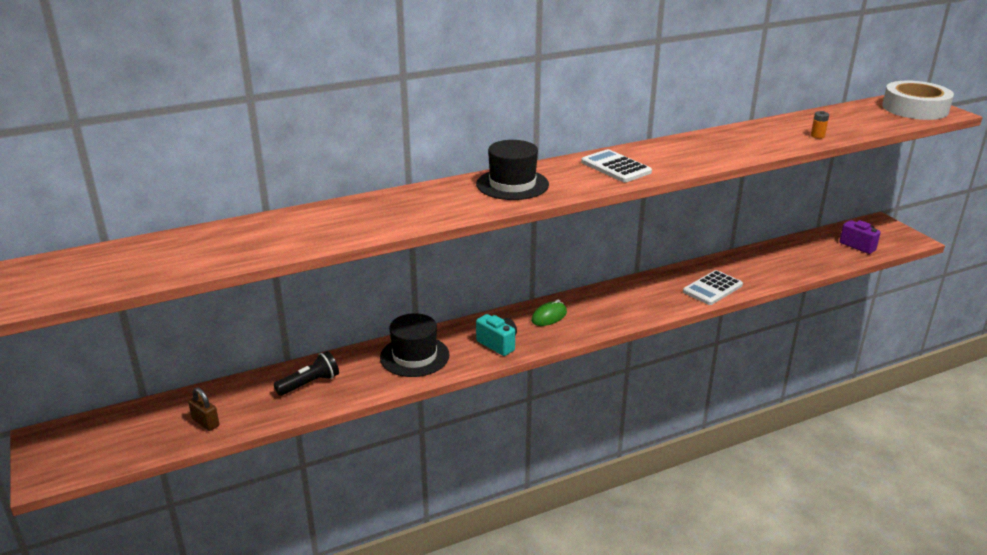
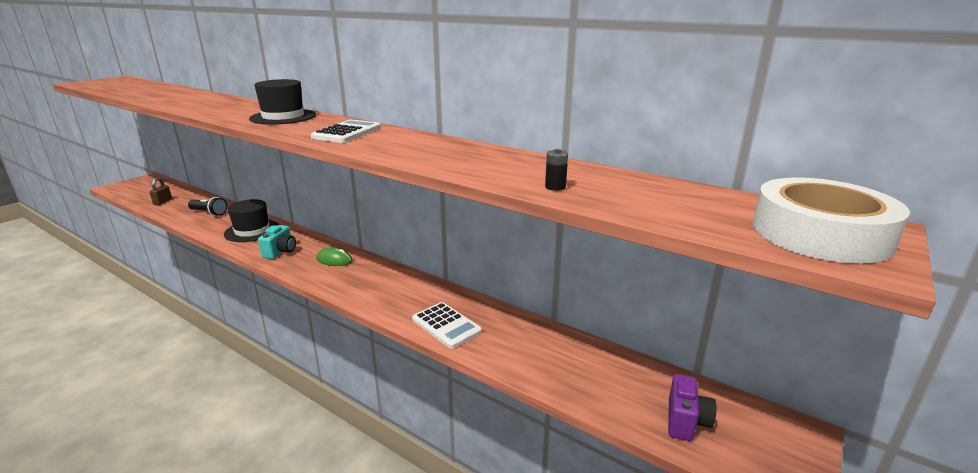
camera: 60 degrees right, 5 degrees down
white calculator [683,270,743,305] -> white calculator turned 150 degrees counterclockwise [412,302,482,349]
orange battery [811,111,829,139] -> black battery [545,149,568,191]

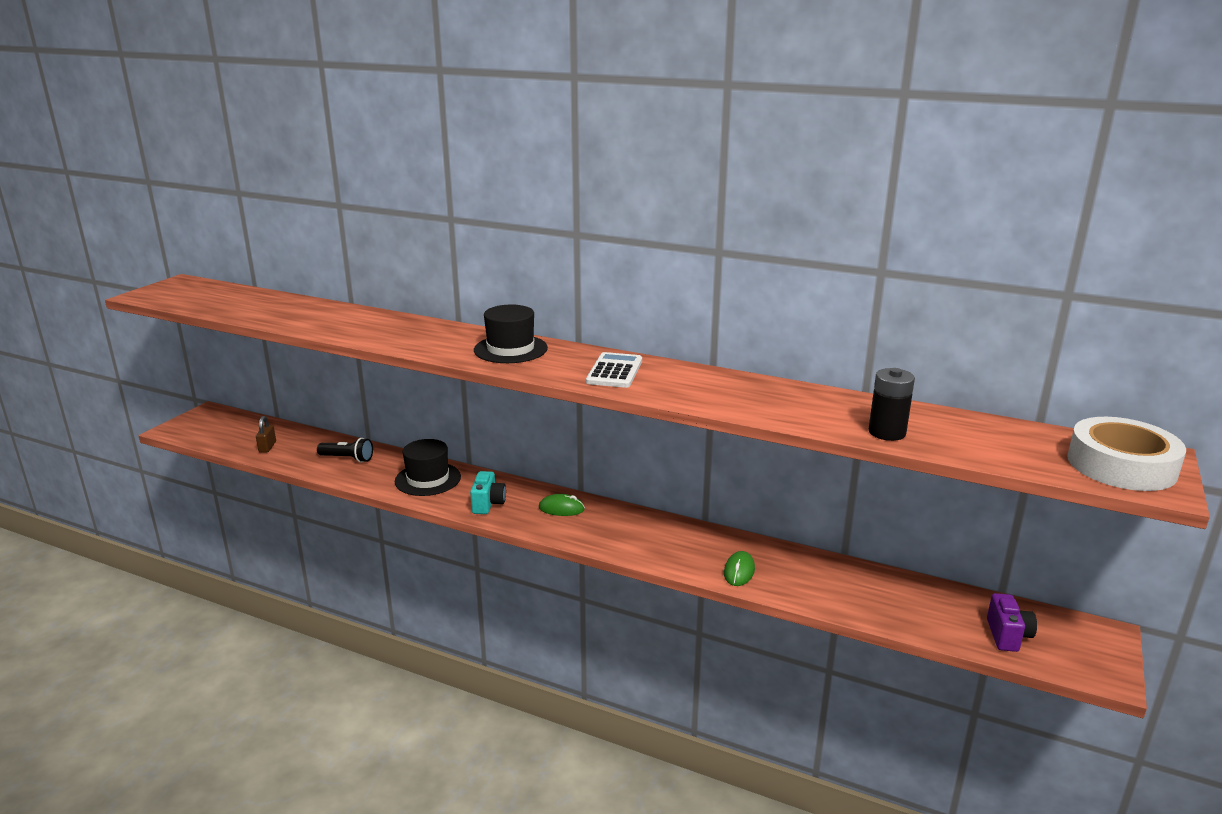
camera: 10 degrees left, 0 degrees up
white calculator [412,302,482,349] -> green mouse [724,551,755,586]
black battery [545,149,568,191] -> black battery [869,368,915,441], size x1.91

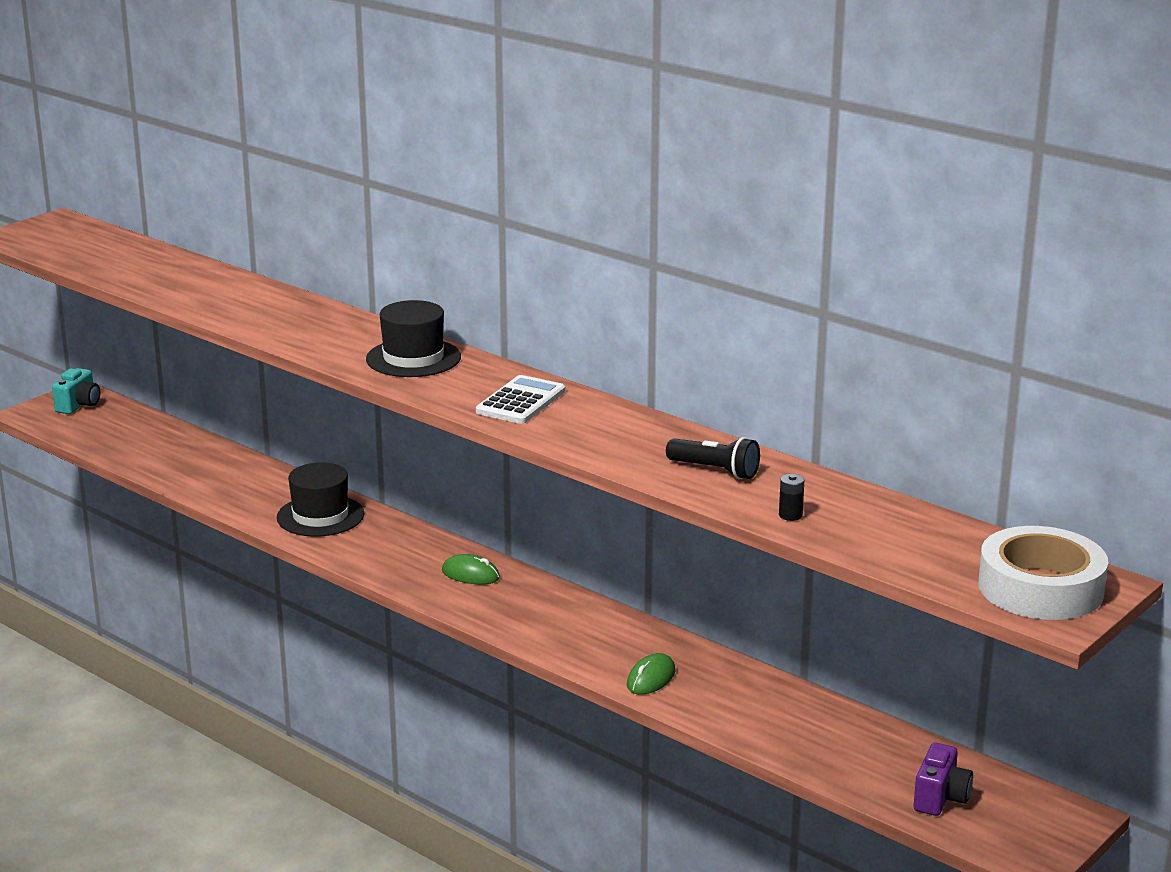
camera: 15 degrees right, 0 degrees up
brown padlock [256,416,276,453] -> none
black flashlight [317,438,373,463] -> black flashlight moved to [666,437,760,479]
turquoise camera [470,471,506,514] -> turquoise camera moved to [52,368,100,414]
black battery [869,368,915,441] -> black battery [779,474,804,521], size x0.52

